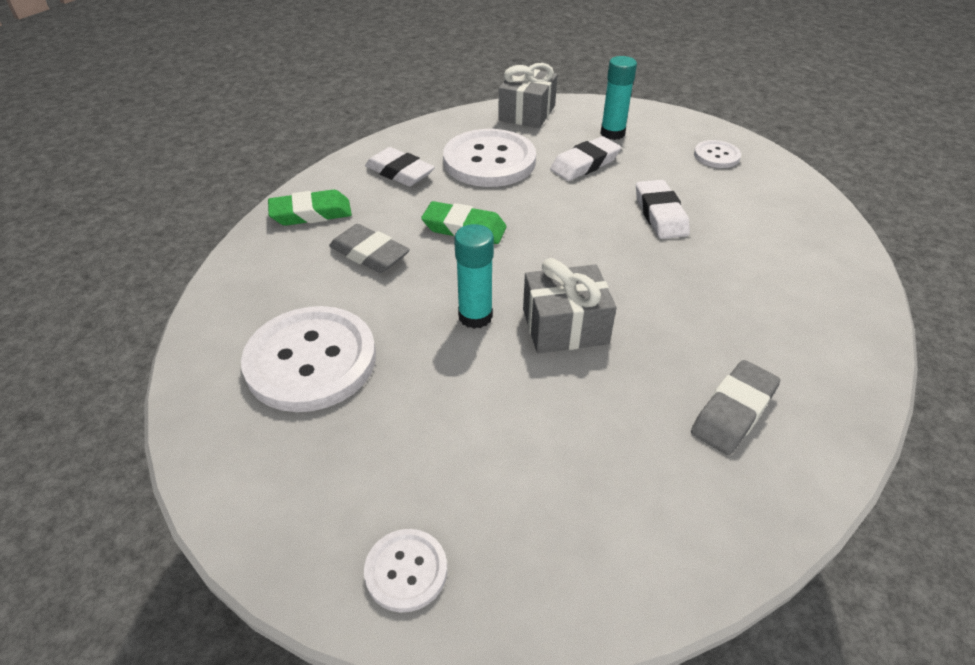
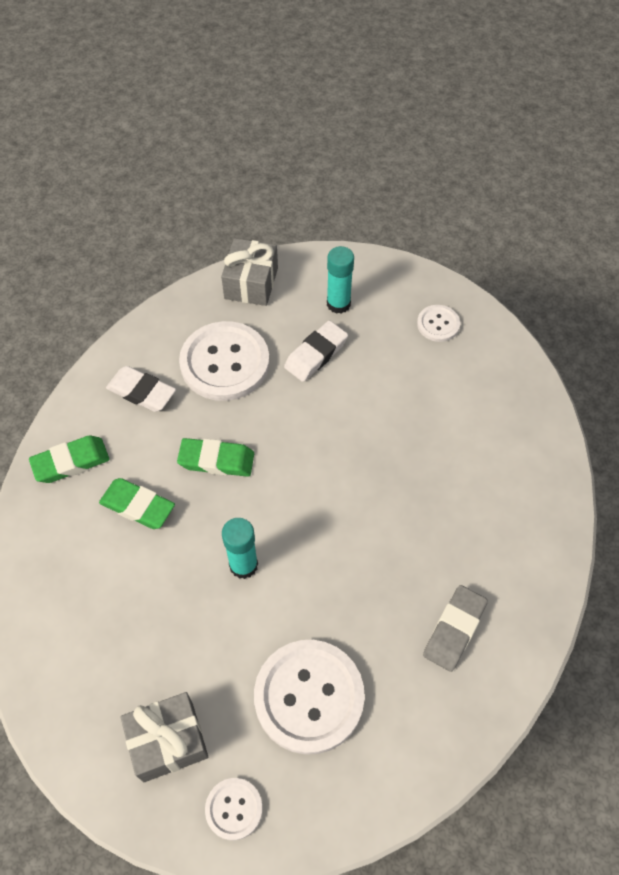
camera: 10 degrees left, 15 degrees up
white button [241,306,376,412] -> white button moved to [254,640,365,755]
grey eraser [329,224,410,273] -> green eraser [99,478,175,529]
grey gift [523,258,616,354] -> grey gift moved to [120,692,208,782]
white eraser [636,180,690,239] -> none

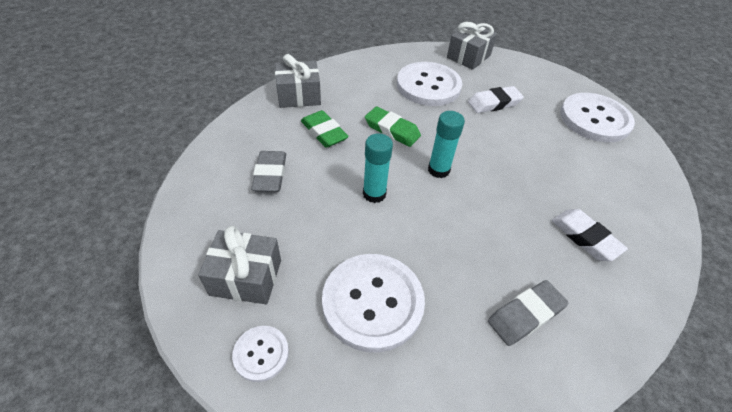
camera: 25 degrees right, 10 degrees down
green eraser [29,435,110,483] -> grey gift [275,54,321,108]
white eraser [106,366,176,412] -> white eraser moved to [552,209,628,261]
turquoise glue stick [327,246,354,314] -> turquoise glue stick moved to [428,111,465,178]
white button [417,305,460,342] -> white button [560,93,635,142], size x2.04
none -> grey eraser [251,151,286,192]

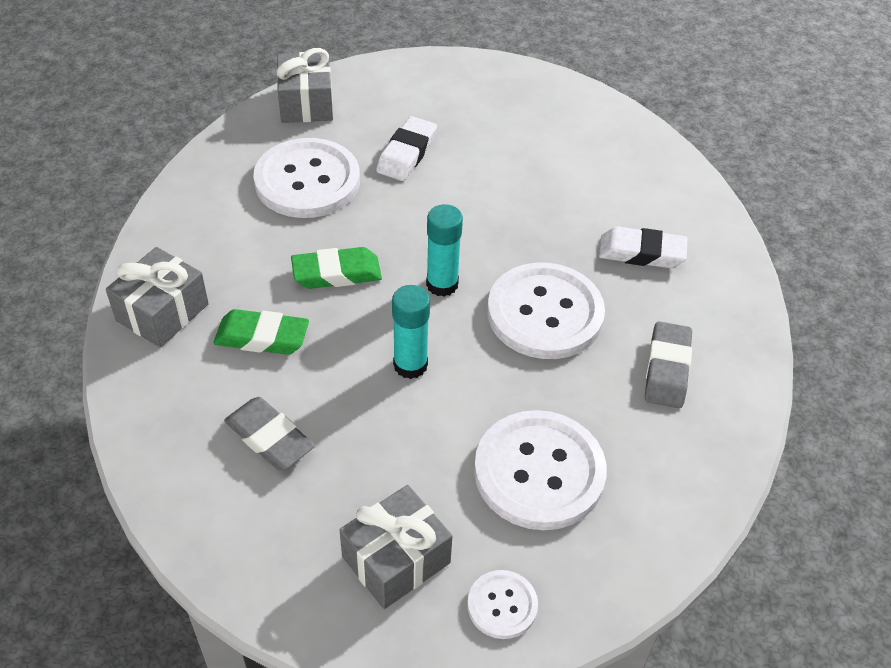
camera: 45 degrees left, 0 degrees up
white button [560,93,635,142] -> white button moved to [487,263,605,359]

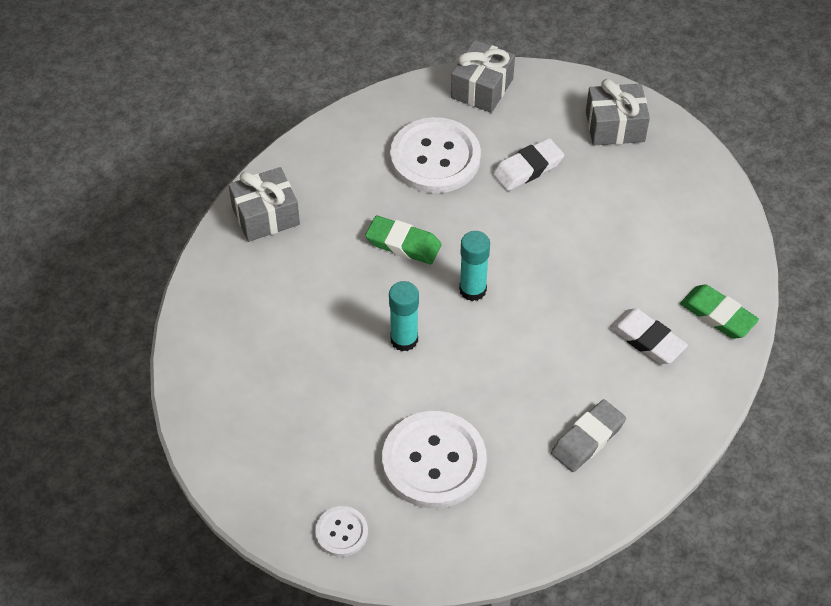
camera: 35 degrees right, 5 degrees up
green eraser [213,309,309,355] -> green eraser moved to [680,285,759,339]
grey eraser [224,397,315,470] -> none
grey gift [340,485,452,609] -> grey gift moved to [586,79,650,146]
white button [487,263,605,359] -> none

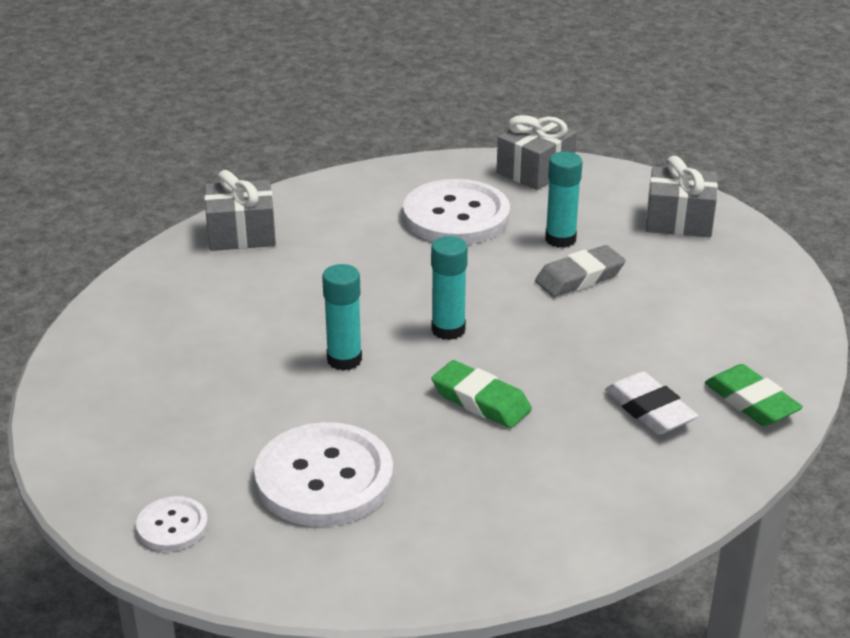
camera: 15 degrees right, 20 degrees down
green eraser [365,216,441,264] -> green eraser moved to [432,360,532,428]
white eraser [493,138,564,191] -> turquoise glue stick [545,152,583,248]
grey eraser [551,399,626,472] -> grey eraser moved to [535,245,625,297]

